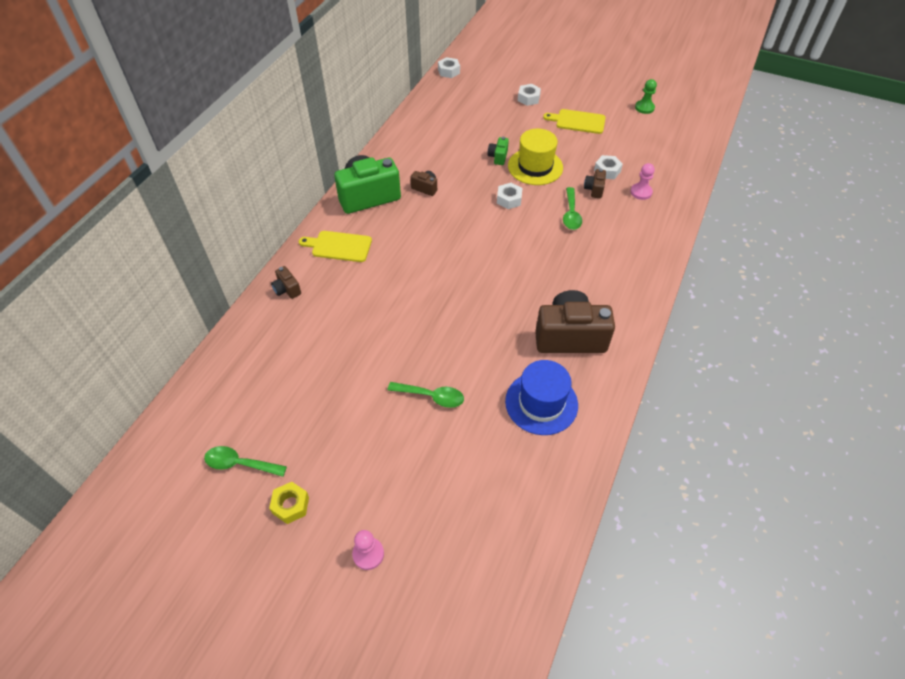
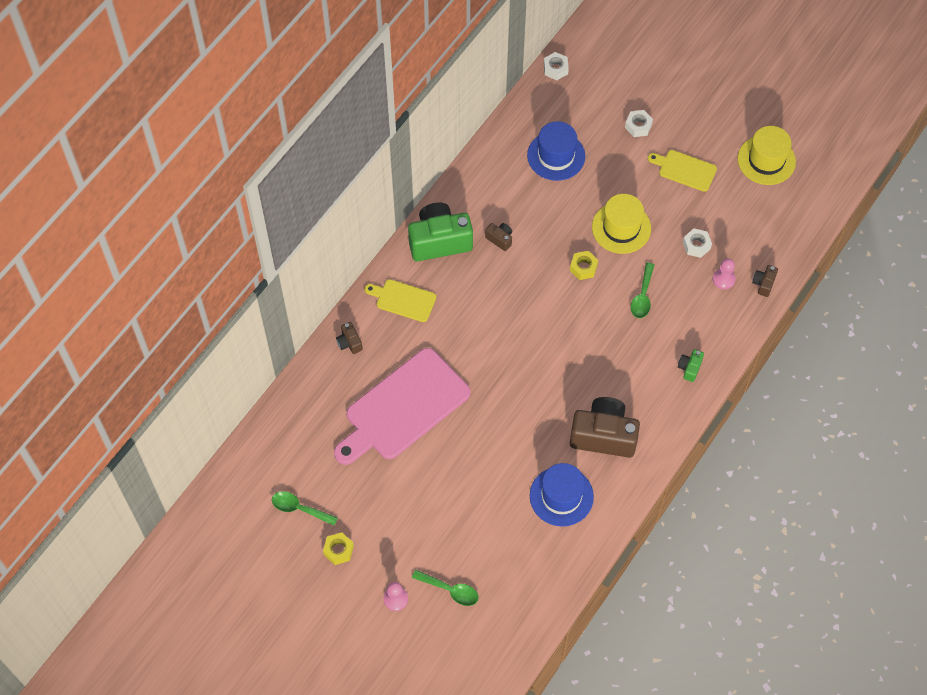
camera: 10 degrees right, 10 degrees up
green spoon [388,382,464,408] -> green spoon moved to [412,570,479,606]
green camera [488,137,509,165] -> green camera moved to [678,349,704,382]
white nut [497,183,522,209] -> yellow nut [570,251,598,280]
brown camera [584,169,606,198] -> brown camera moved to [752,265,778,297]
green pawn [635,79,657,114] -> yellow hat [738,126,796,185]
none -> pink cutting board [334,348,471,465]
none -> blue hat [527,121,585,181]

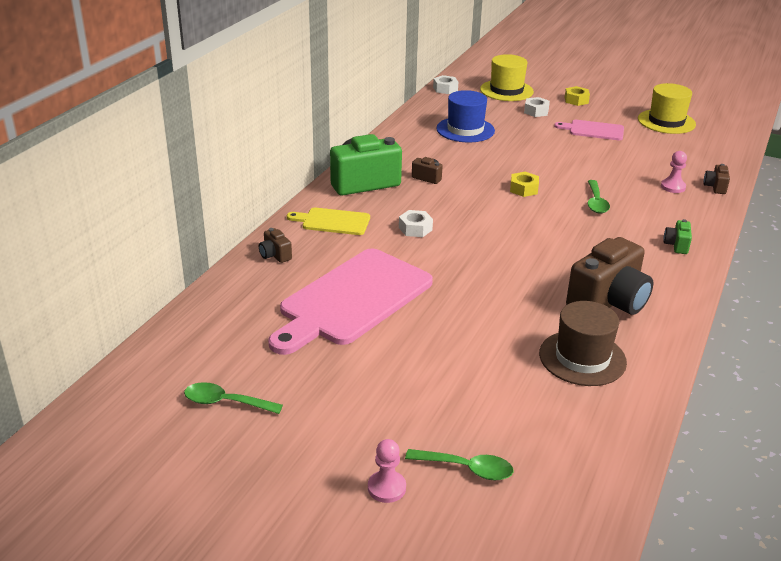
camera: 10 degrees left, 30 degrees down
yellow nut [323,532,354,565] -> yellow nut moved to [565,86,590,106]
blue hat [530,463,594,527] -> brown hat [539,301,627,386]
brown camera [570,397,640,458] -> brown camera turned 135 degrees clockwise [566,237,653,315]
yellow hat [592,194,651,254] -> yellow hat moved to [480,54,534,101]
yellow cutting board [648,150,717,192] -> pink cutting board [554,120,624,140]
white nut [683,228,712,258] -> white nut moved to [399,210,433,237]

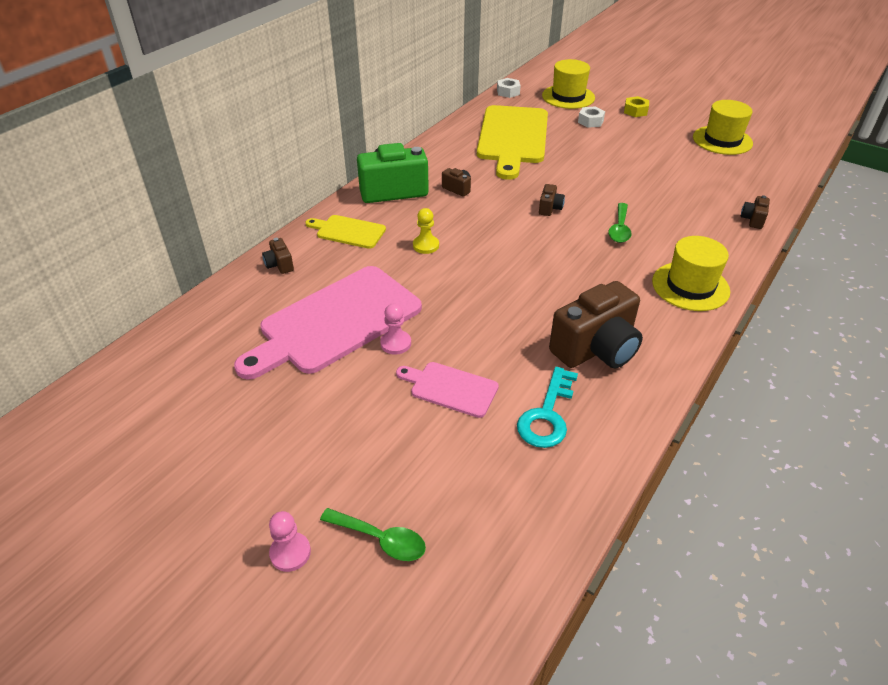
camera: 10 degrees right, 10 degrees up
green spoon [184,382,283,414] -> none
white nut [399,210,433,237] -> yellow pawn [413,208,439,254]
blue hat [436,90,495,142] -> yellow cutting board [477,105,548,180]
yellow nut [510,172,539,197] -> brown camera [539,184,565,216]
brown hat [539,301,627,386] -> turquoise key [517,367,578,448]
pink cutting board [554,120,624,140] -> pink cutting board moved to [396,362,499,418]
pink pawn [661,151,687,193] -> pink pawn moved to [380,303,411,355]
green camera [663,219,692,254] -> yellow hat [652,236,730,311]

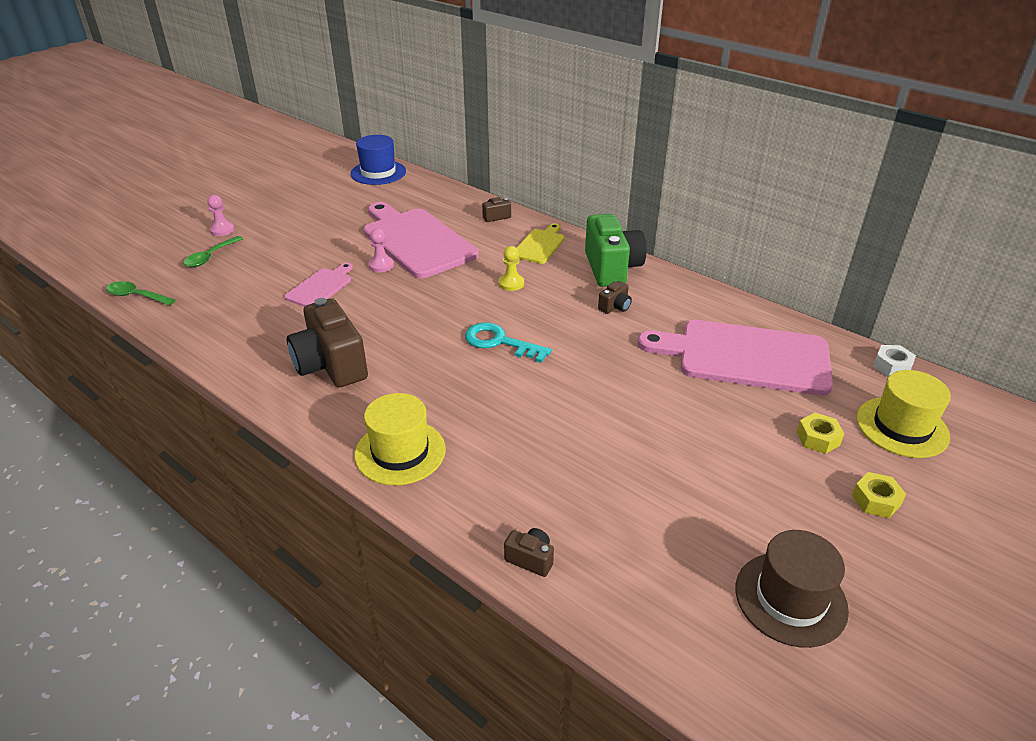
camera: 95 degrees right, 5 degrees down
yellow cutting board [477,105,548,180] -> pink cutting board [638,320,833,396]
turquoise key [517,367,578,448] -> turquoise key moved to [465,322,552,363]
brown camera [539,184,565,216] -> none
white nut [578,106,605,128] -> yellow nut [797,413,844,454]
green spoon [608,203,632,243] -> green spoon moved to [106,281,175,306]
yellow hat [693,100,753,155] -> brown hat [735,530,849,648]
none -> blue hat [351,135,406,185]

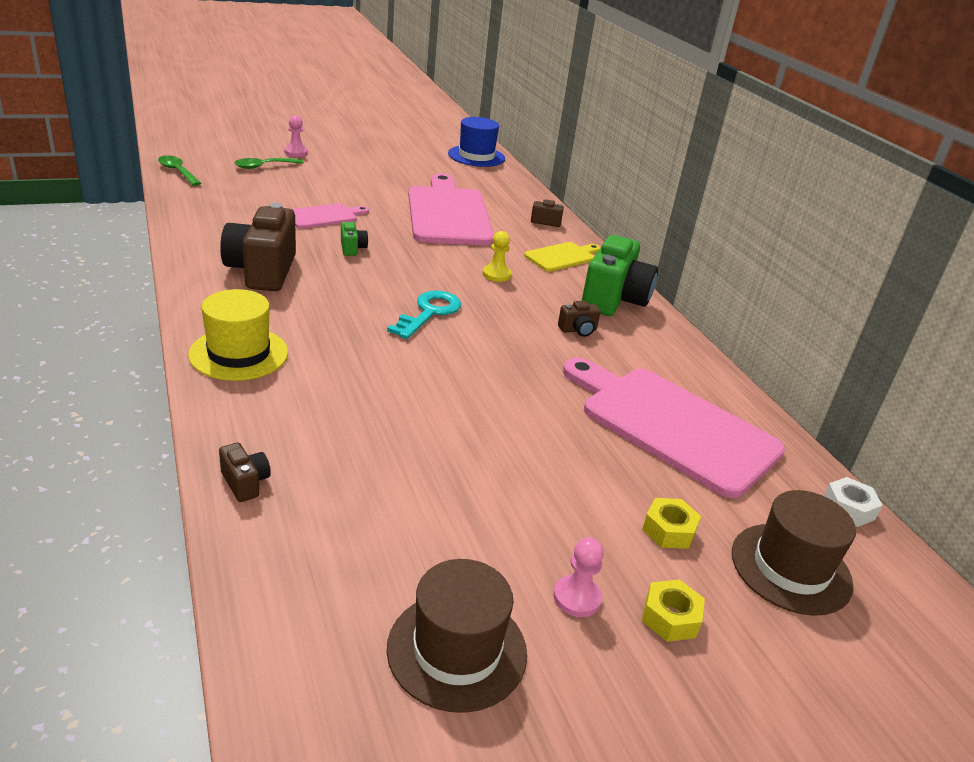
camera: 25 degrees right, 5 degrees down
pink pawn [368,229,394,272] -> pink pawn moved to [553,537,604,617]
turquoise key [465,322,552,363] -> turquoise key turned 60 degrees clockwise [387,291,461,339]
yellow hat [856,370,951,458] -> brown hat [732,490,856,616]
none -> green camera [341,222,368,256]

